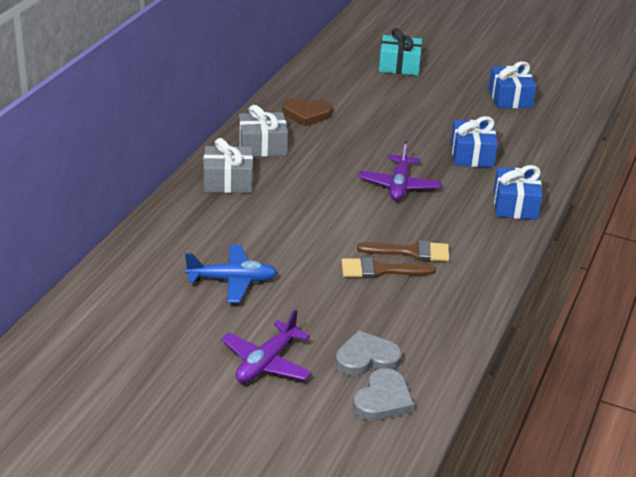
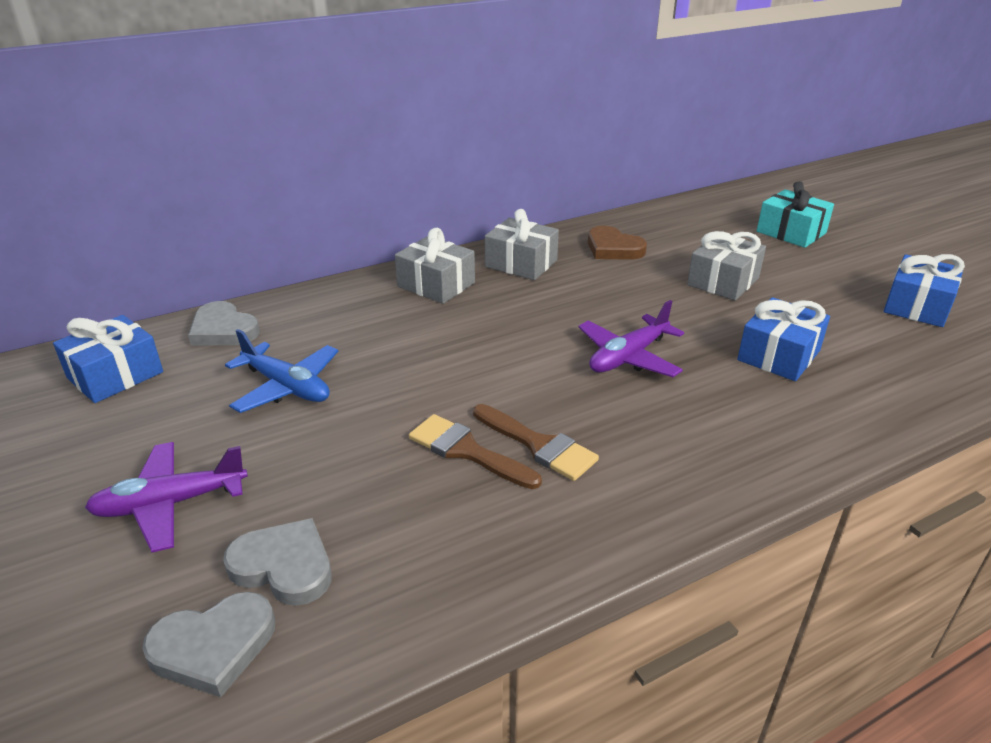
camera: 40 degrees right, 0 degrees up
blue gift [494,165,542,220] -> blue gift moved to [53,315,163,403]
none -> grey heart [188,301,260,345]
none -> grey gift [687,231,766,301]

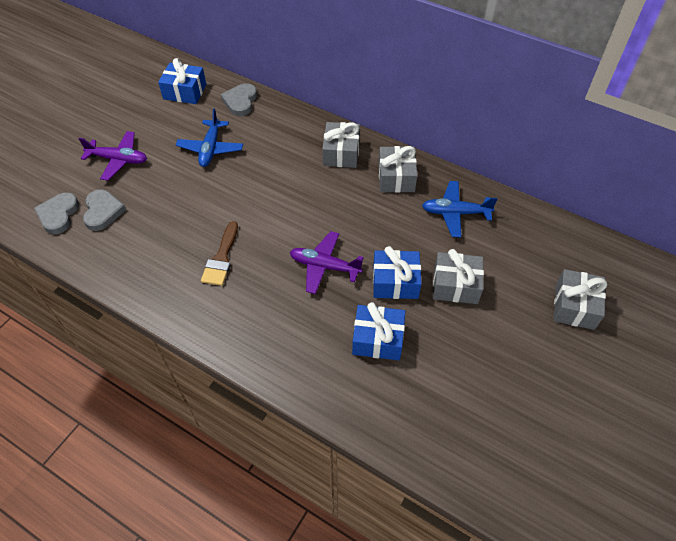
camera: 60 degrees right, 20 degrees up
purple plane [85,442,248,552] -> purple plane turned 150 degrees clockwise [79,131,147,181]
grey heart [142,592,275,697] -> grey heart turned 60 degrees clockwise [34,193,79,234]
brown brush [409,414,542,489] -> none
brown heart [588,226,647,260] -> blue plane [422,181,497,237]
turquoise gift [757,181,834,248] -> grey gift [554,269,607,330]
blue gift [884,254,965,327] -> blue gift moved to [373,246,422,299]

